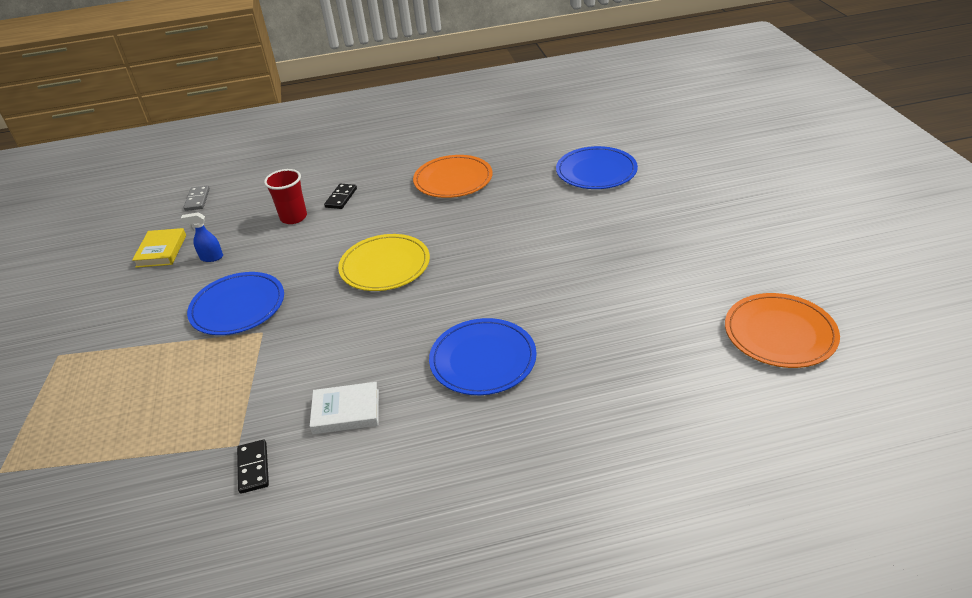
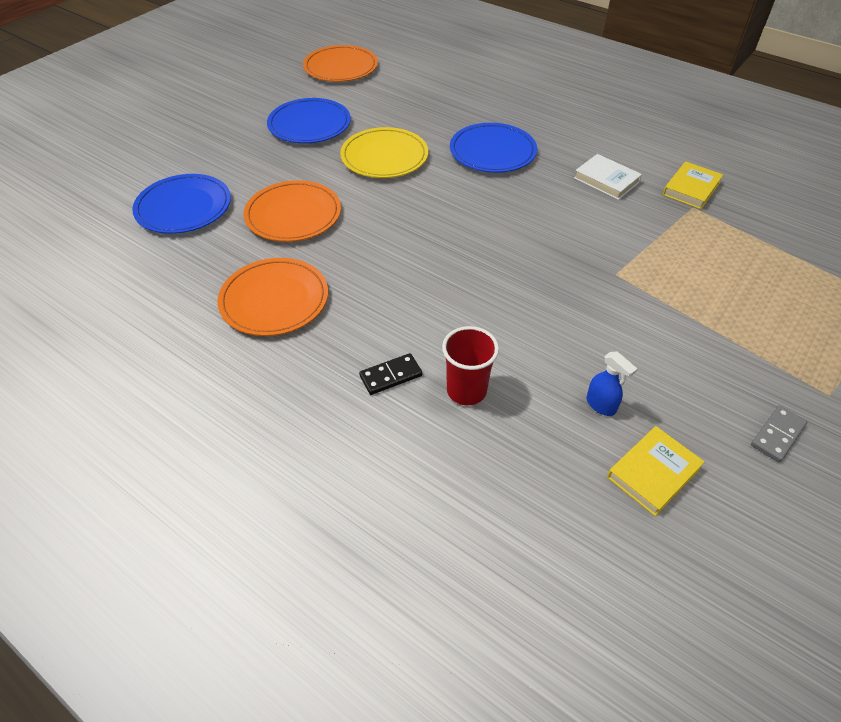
camera: 135 degrees left, 10 degrees up
grey domino [184,186,210,211] -> grey domino moved to [751,406,807,462]
blue plate [187,272,284,335] -> blue plate moved to [267,98,351,143]
black domino [237,440,269,494] -> yellow book [663,162,723,209]
yellow plate [338,234,430,291] -> yellow plate moved to [340,127,428,178]
none -> orange plate [243,180,341,242]

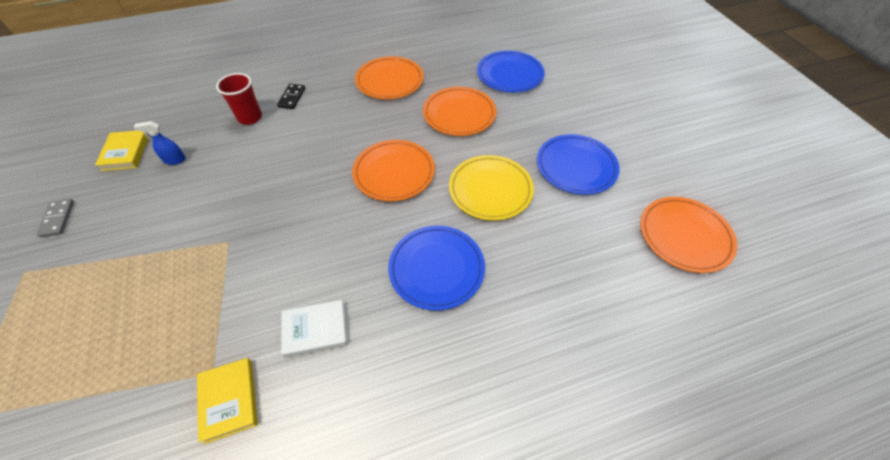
camera: 125 degrees right, 5 degrees up
none -> orange plate [352,140,435,201]

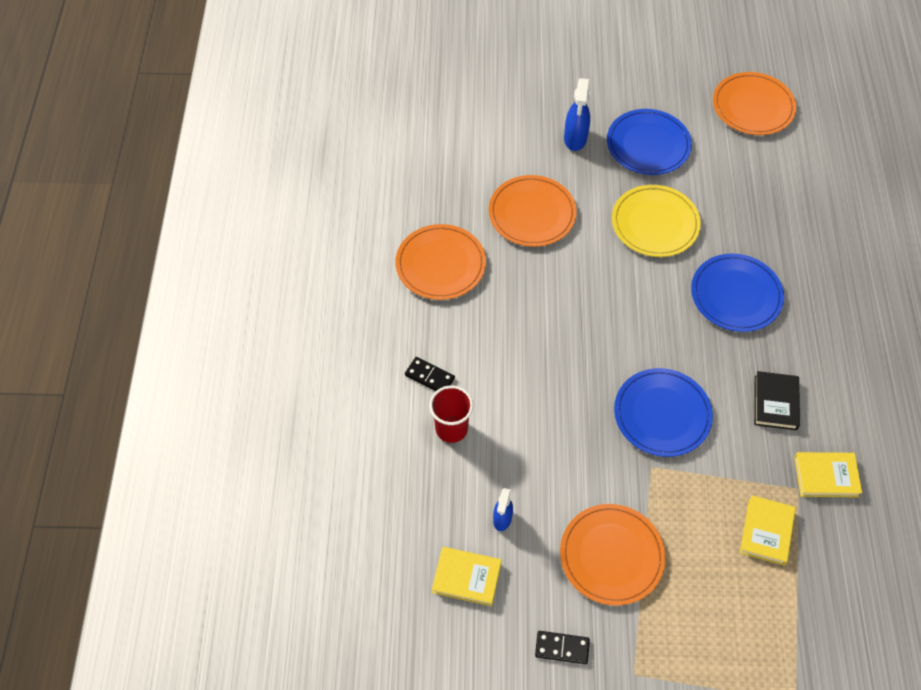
camera: 70 degrees left, 5 degrees up
grey domino [36,199,74,237] -> black domino [535,631,590,664]
white book [281,300,348,358] -> black book [754,371,800,430]
orange plate [352,140,435,201] -> orange plate moved to [560,504,666,605]
blue plate [477,51,545,92] -> blue plate moved to [614,368,713,457]
none -> blue spray bottle [564,78,590,151]
none -> yellow book [740,495,796,565]

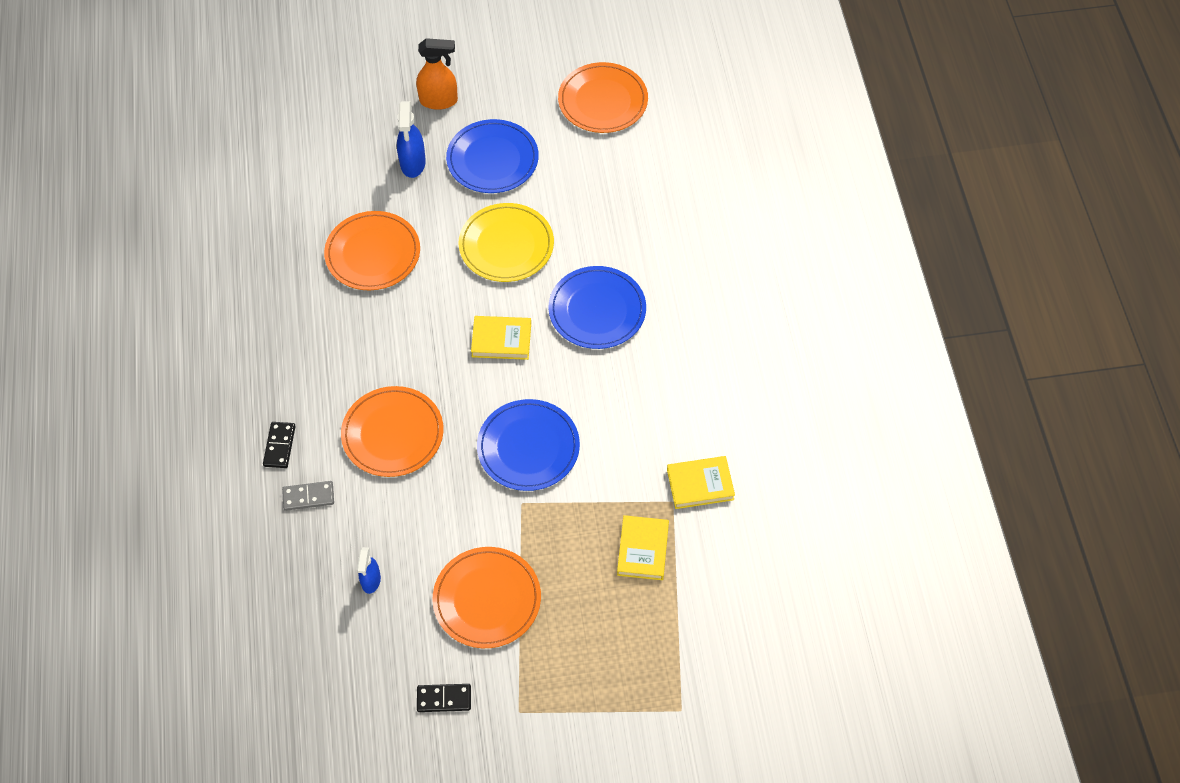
camera: 10 degrees left, 0 degrees up
orange plate [395,224,486,300] -> orange plate moved to [341,386,443,477]
black domino [405,357,455,391] -> black domino turned 75 degrees clockwise [263,422,296,468]
red cup [429,386,473,443] -> grey domino [282,481,334,511]
yellow book [432,547,501,606] -> yellow book moved to [471,316,531,360]
black book [754,371,800,430] -> none
none -> orange spray bottle [416,38,458,110]

